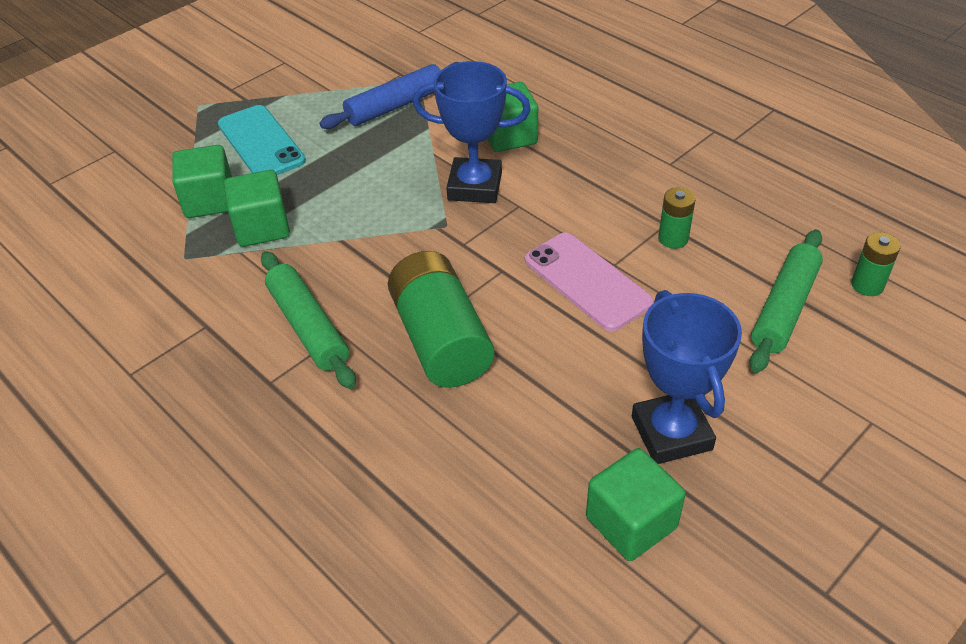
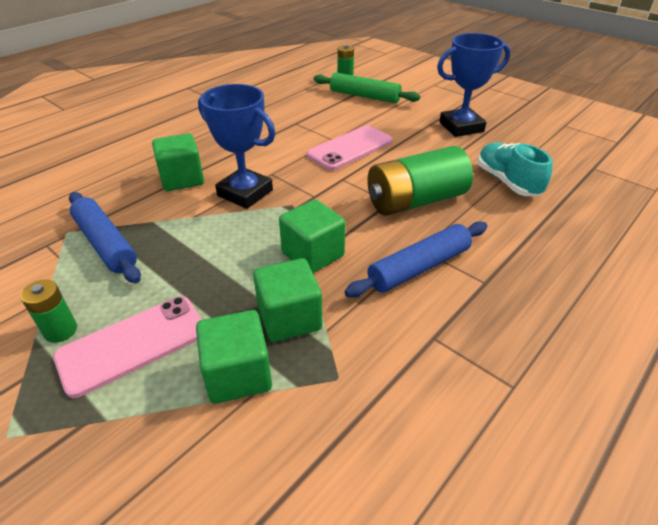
camera: 95 degrees left, 5 degrees down
turquoise phone [218,105,306,175] -> pink phone [53,296,202,398]
green rolling pin [261,251,356,389] -> blue rolling pin [345,221,487,297]
blue trophy [413,61,531,203] -> blue trophy turned 60 degrees counterclockwise [198,84,275,209]
green cube [586,448,686,561] -> green cube moved to [279,199,345,273]
green battery [658,187,696,249] -> green battery moved to [20,279,77,343]
none -> turquoise shoe [478,142,552,196]

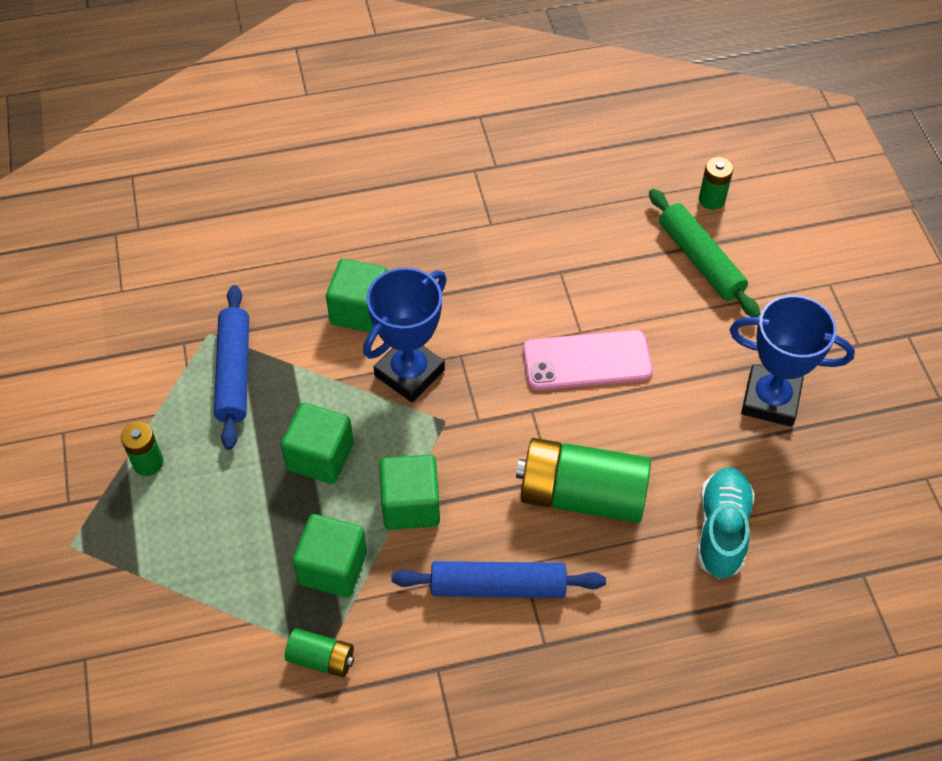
camera: 35 degrees right, 15 degrees up
pink phone [53,296,202,398] -> none
green cube [196,310,272,404] -> green cube moved to [281,403,354,484]
blue trophy [198,84,275,209] -> blue trophy turned 60 degrees clockwise [363,267,446,402]
none -> green battery [285,628,354,677]

